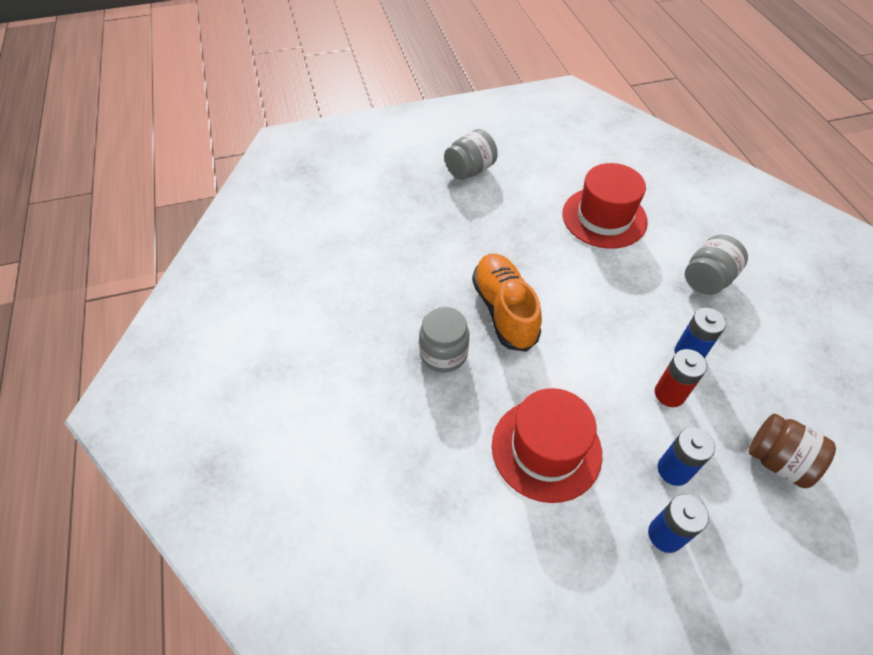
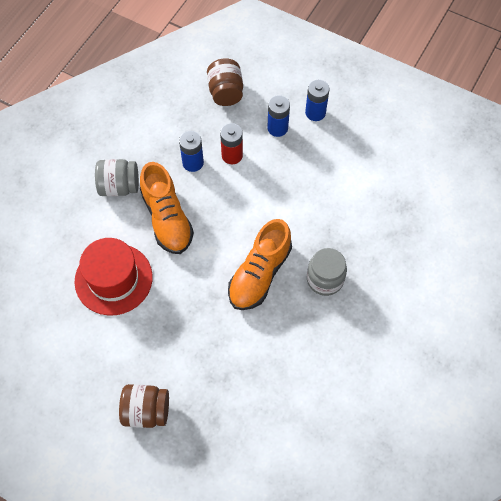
camera: 135 degrees left, 10 degrees up
grey jar [444,129,498,180] -> brown jar [119,384,169,428]
red hat [492,388,602,503] -> none
none -> orange shoe [140,162,194,254]

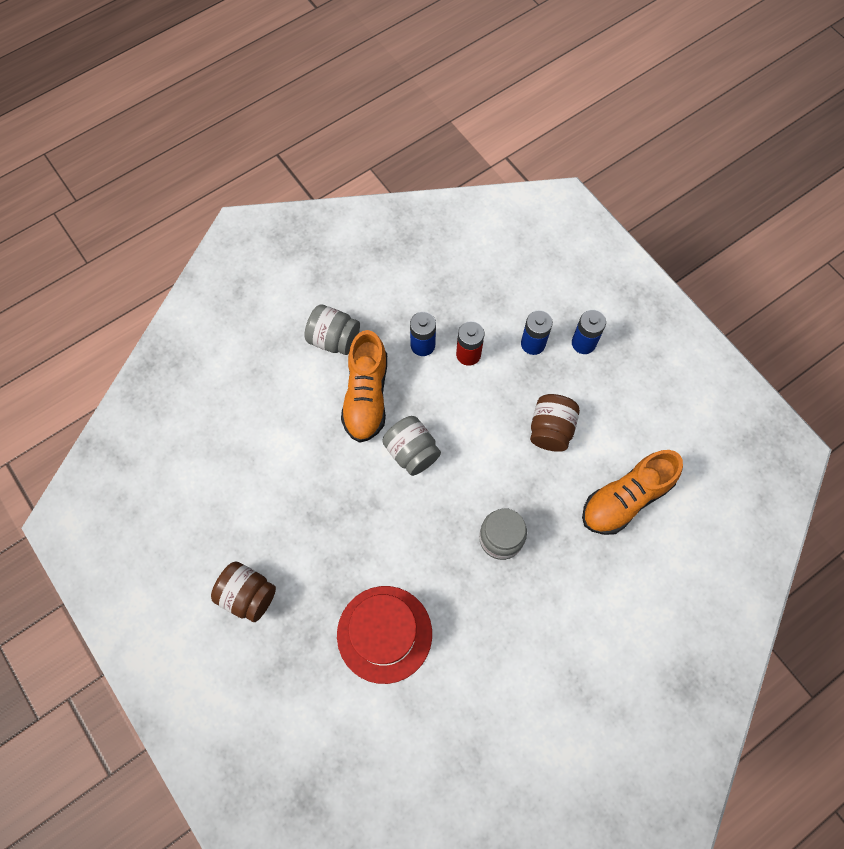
camera: 25 degrees right, 5 degrees up
red hat [75,238,153,316] -> red hat moved to [337,586,432,684]
brown jar [207,58,243,106] -> brown jar moved to [530,394,580,452]
orange shoe [228,219,292,310] -> orange shoe moved to [582,450,683,535]
none -> grey jar [382,416,441,476]

